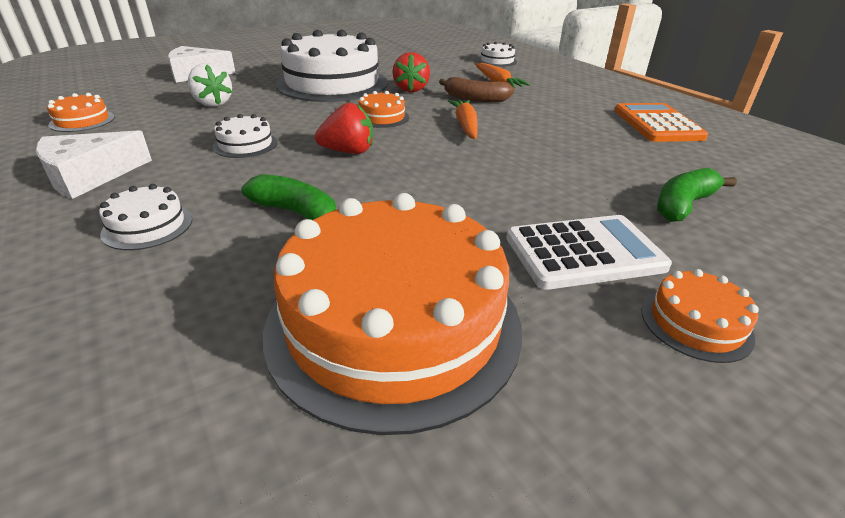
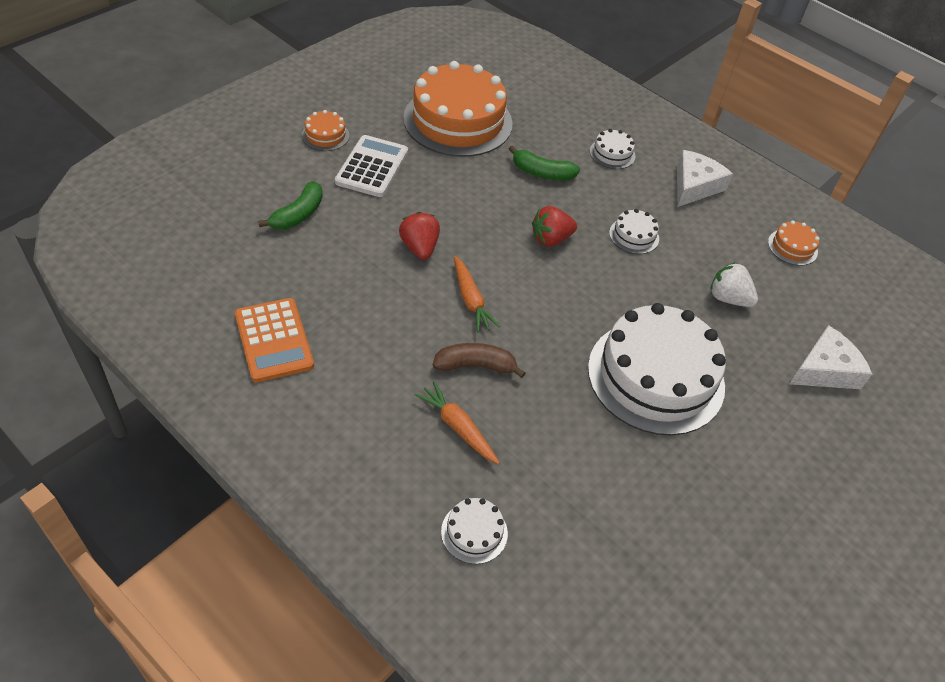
camera: 160 degrees right, 15 degrees up
orange cake [359,91,409,128] -> none
red strawberry [393,52,430,92] -> red strawberry moved to [399,212,440,260]
white calculator [506,215,672,290] -> white calculator turned 135 degrees clockwise [335,135,408,197]

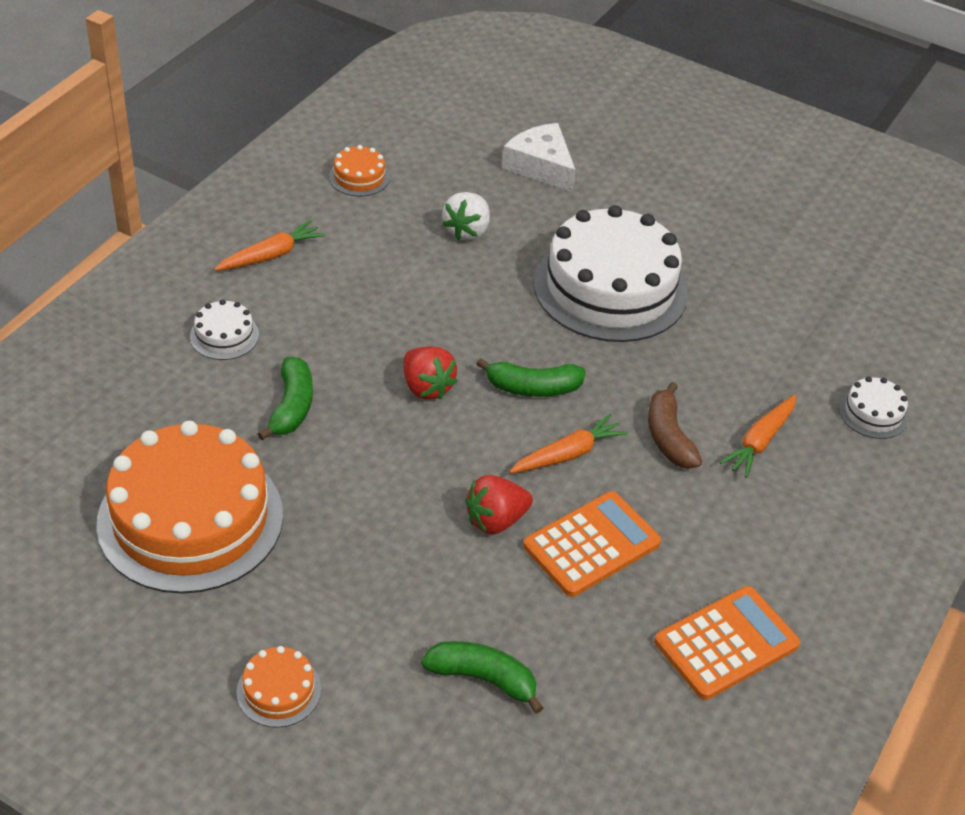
camera: 100 degrees left, 5 degrees down
white calculator [335,135,408,197] -> none
white cake [609,209,659,254] -> none
white cheese [677,150,733,207] -> orange carrot [214,220,325,271]
none -> green banana [477,358,586,397]
none -> orange calculator [523,491,661,597]

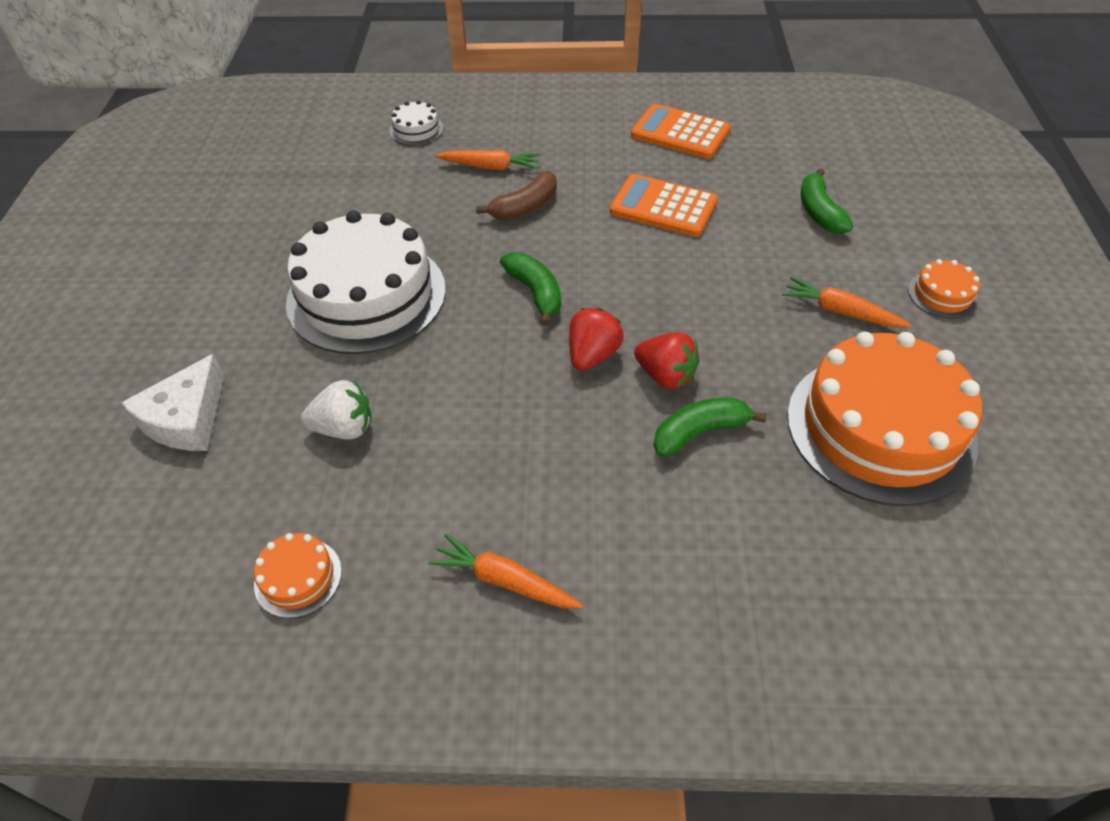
camera: 115 degrees left, 5 degrees up
white cake [190,299,259,360] -> none
red strawberry [465,475,533,534] -> red strawberry moved to [634,332,700,389]
orange carrot [509,414,628,473] -> orange carrot moved to [782,277,912,328]

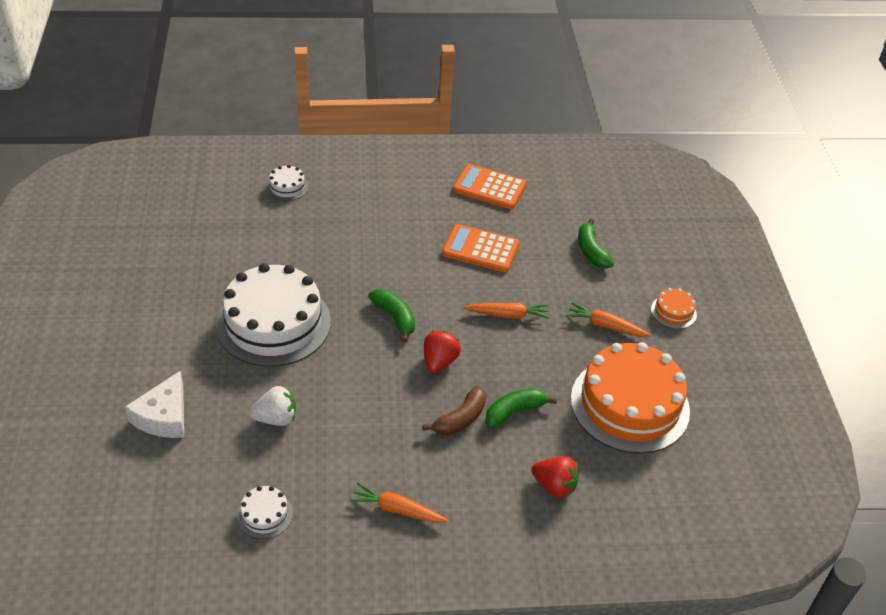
camera: 10 degrees left, 5 degrees down
orange cake [254,533,342,618] -> white cake [237,486,293,539]
orange carrot [435,150,540,170] -> orange carrot moved to [464,303,550,319]
brown banana [476,171,557,220] -> brown banana moved to [423,385,486,435]
red strawberry [634,332,700,389] -> red strawberry moved to [531,457,579,498]

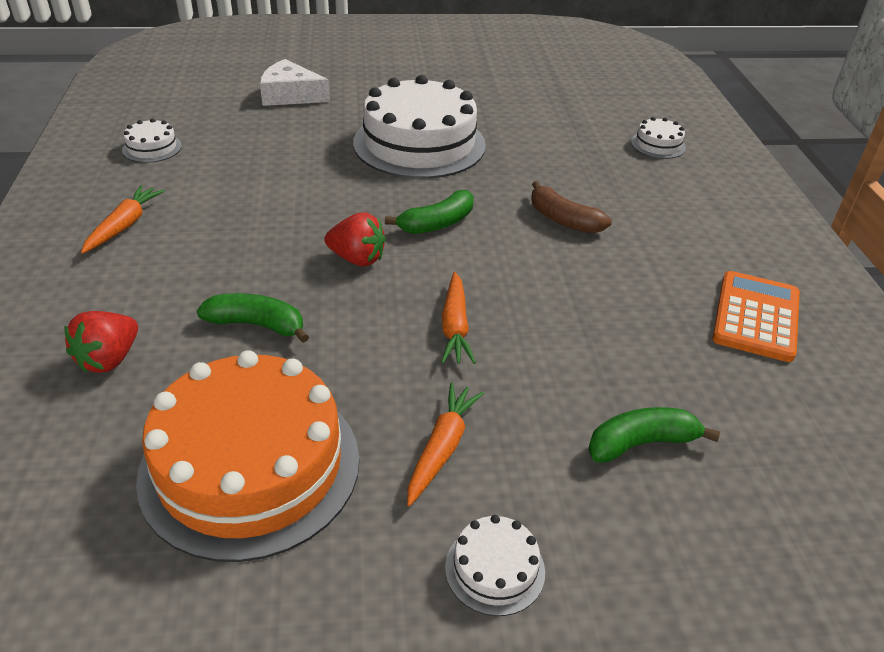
camera: 90 degrees right, 5 degrees down
white strawberry [249,386,296,426] -> none
brown banana [423,385,486,435] -> brown banana moved to [531,181,612,233]
orange calculator [442,224,519,272] -> none
green banana [485,388,557,429] -> green banana turned 45 degrees counterclockwise [197,293,309,343]
orange cake [651,288,697,329] -> white cake [445,515,545,616]

